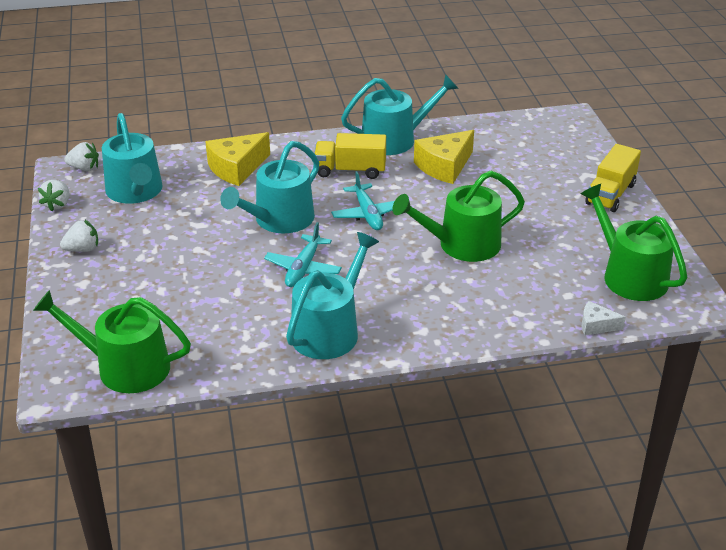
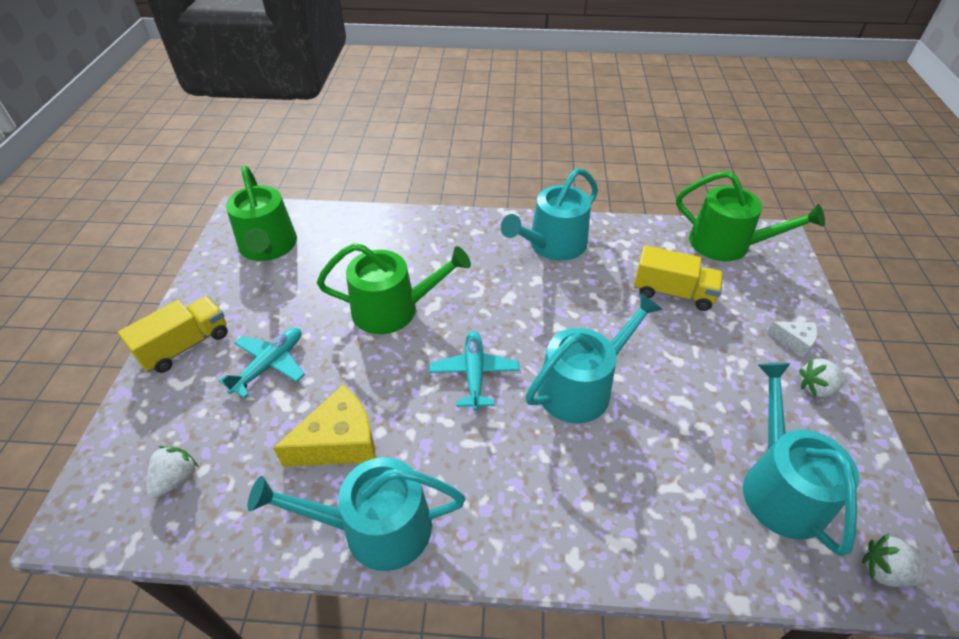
camera: 165 degrees left, 10 degrees up
white strawberry [38,180,69,211] -> white strawberry moved to [147,446,199,498]
yellow cheese [205,132,270,186] -> none
turquoise plane [264,222,342,287] -> turquoise plane moved to [219,328,305,398]
yellow truck [314,133,386,179] -> yellow truck moved to [634,246,723,311]
white cheese [582,301,626,336] -> white cheese moved to [767,321,818,358]

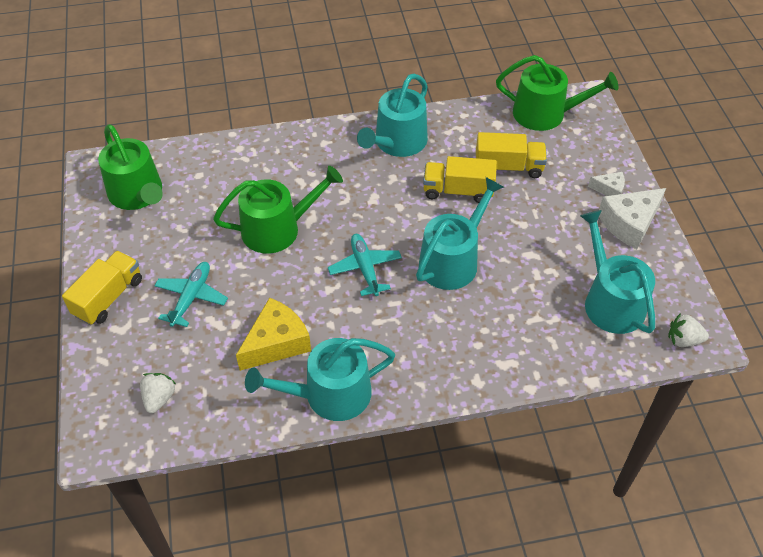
camera: 15 degrees left, 5 degrees up
white strawberry [799,358,847,397] -> white cheese [599,188,666,249]
none -> yellow truck [423,156,497,203]

